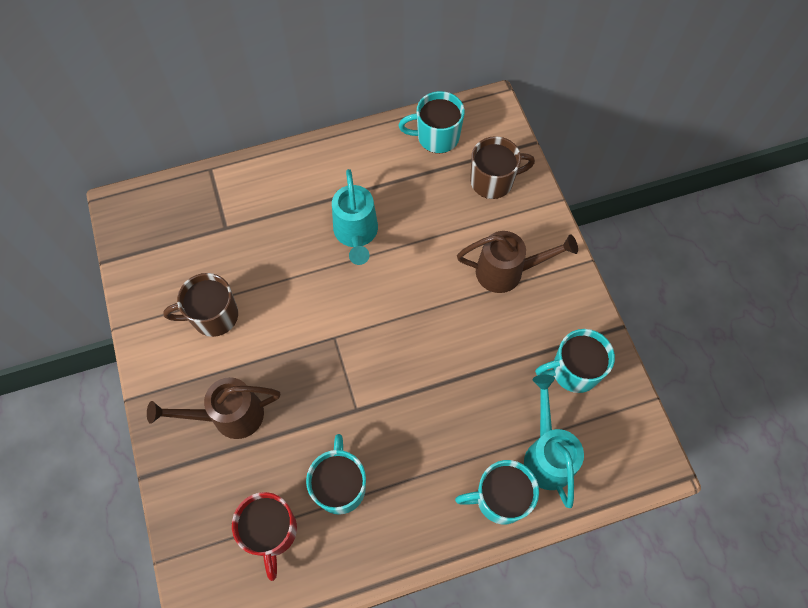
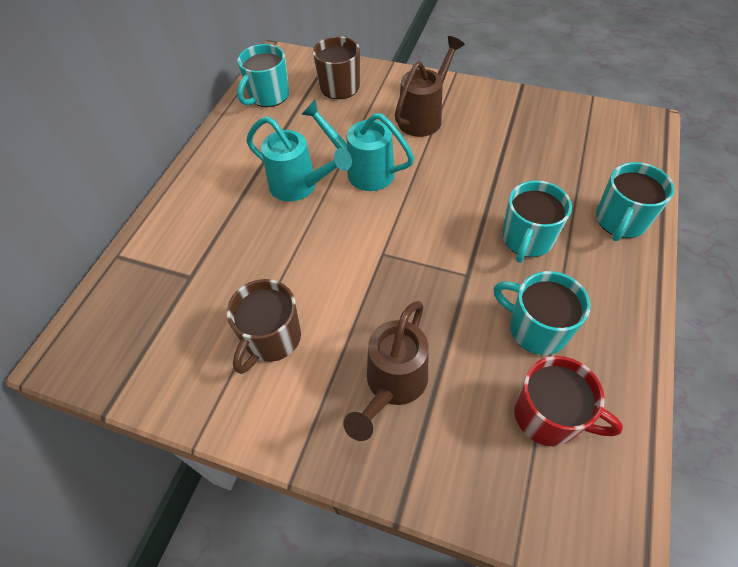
camera: 50 degrees left, 10 degrees down
turquoise watering can [524,375,584,508] -> turquoise watering can moved to [301,100,414,191]
turquoise mug [535,329,615,393] -> turquoise mug moved to [502,180,572,263]

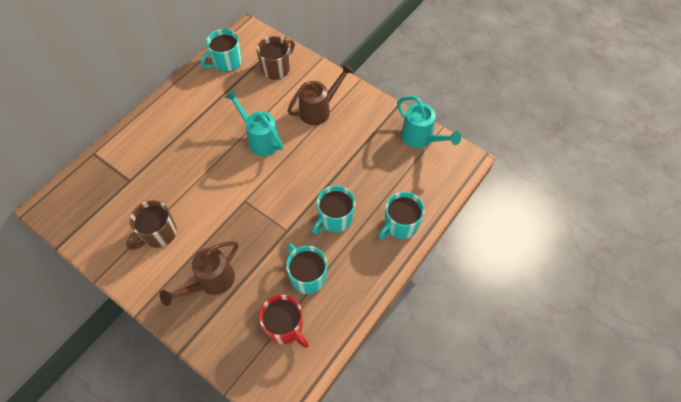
camera: 15 degrees right, 5 degrees up
turquoise watering can [246,116,352,201] -> turquoise watering can moved to [397,96,461,148]

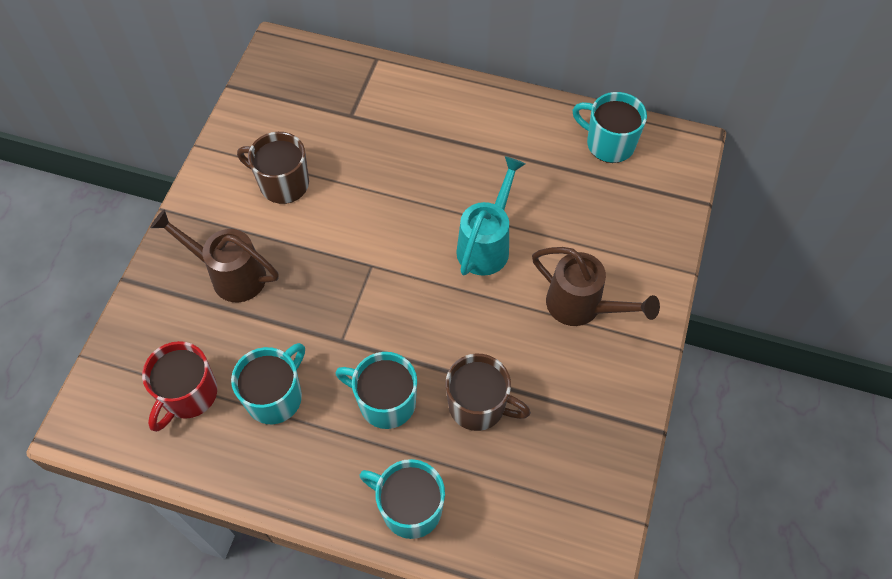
camera: 70 degrees right, 0 degrees up
brown mug [256,36,295,80] -> brown mug moved to [445,354,531,431]
turquoise watering can [397,96,461,148] -> none

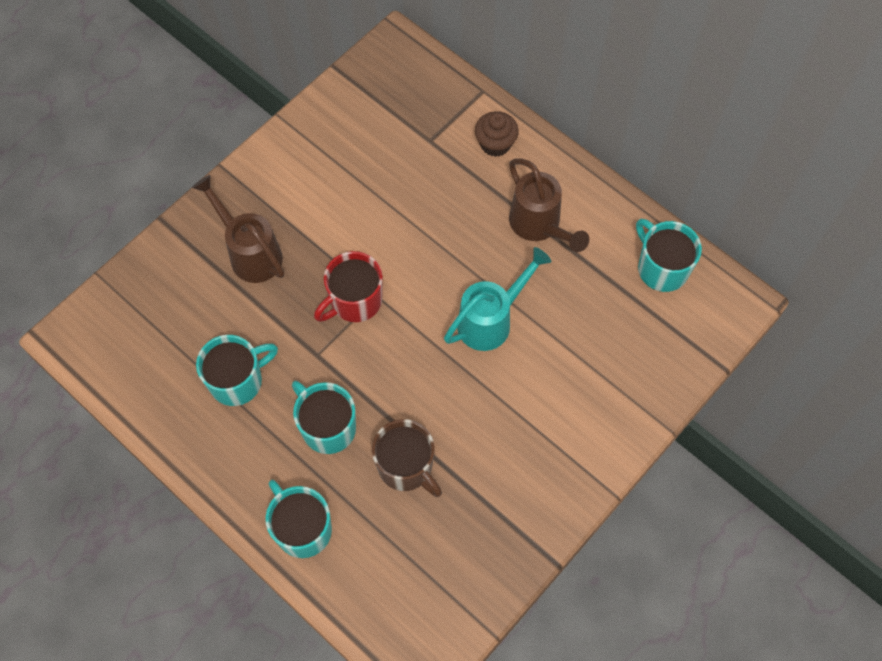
camera: 25 degrees right, 5 degrees up
red mug [142,341,217,432] -> red mug moved to [314,251,383,322]
brown mug [237,132,309,204] -> none
brown watering can [532,247,660,326] -> brown watering can moved to [509,158,589,252]
none -> brown cupcake [475,111,519,157]

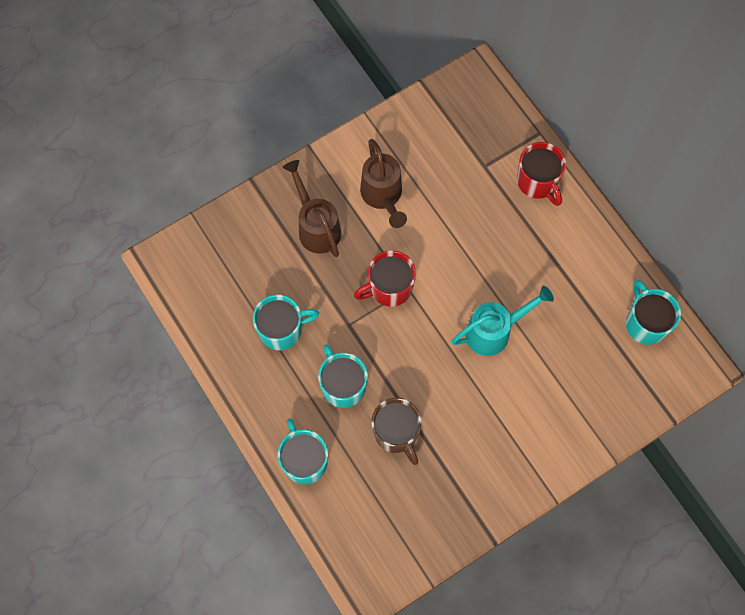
camera: 15 degrees right, 5 degrees up
brown cupcake [475,111,519,157] -> red mug [517,142,566,206]
brown watering can [509,158,589,252] -> brown watering can moved to [360,139,407,228]

